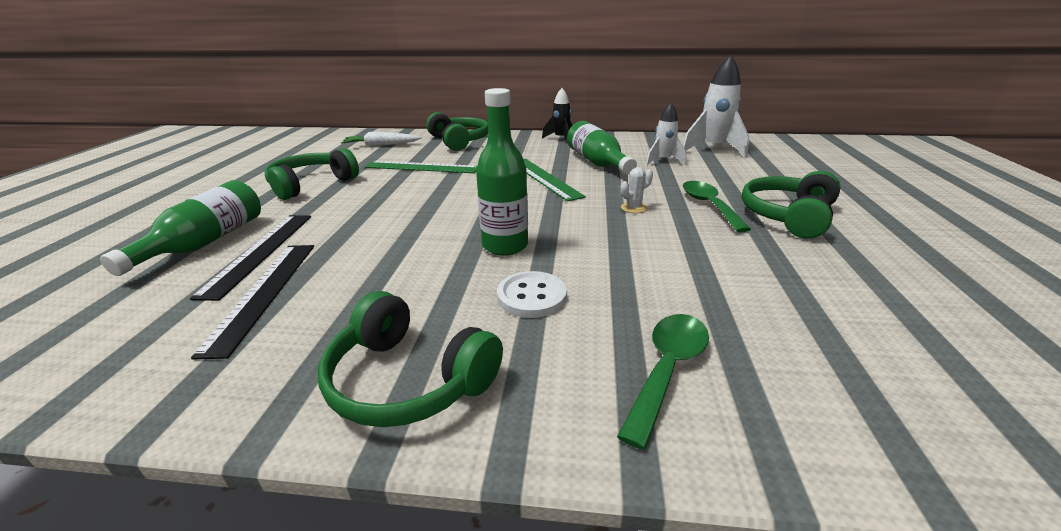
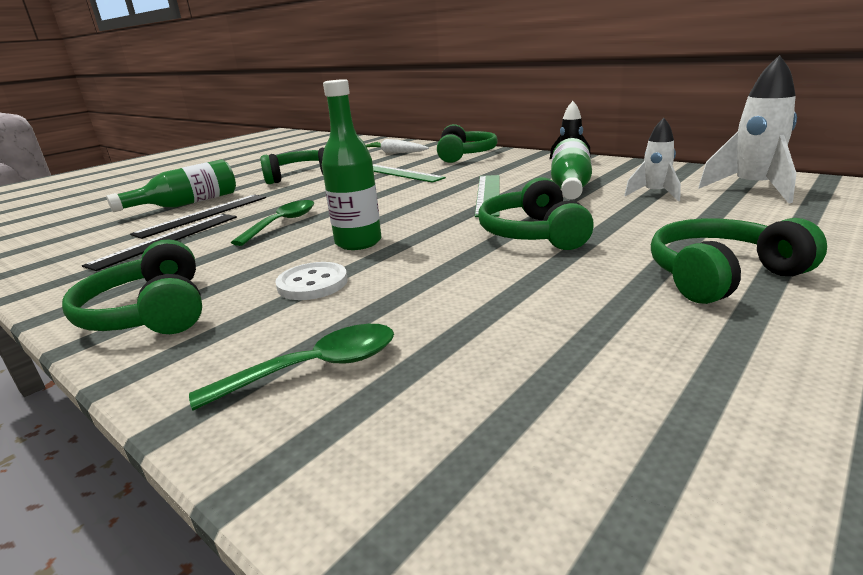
camera: 35 degrees right, 5 degrees down
white cactus [620,167,653,213] -> green headphones [478,177,594,250]
green spoon [683,181,751,233] -> green spoon moved to [231,200,314,246]

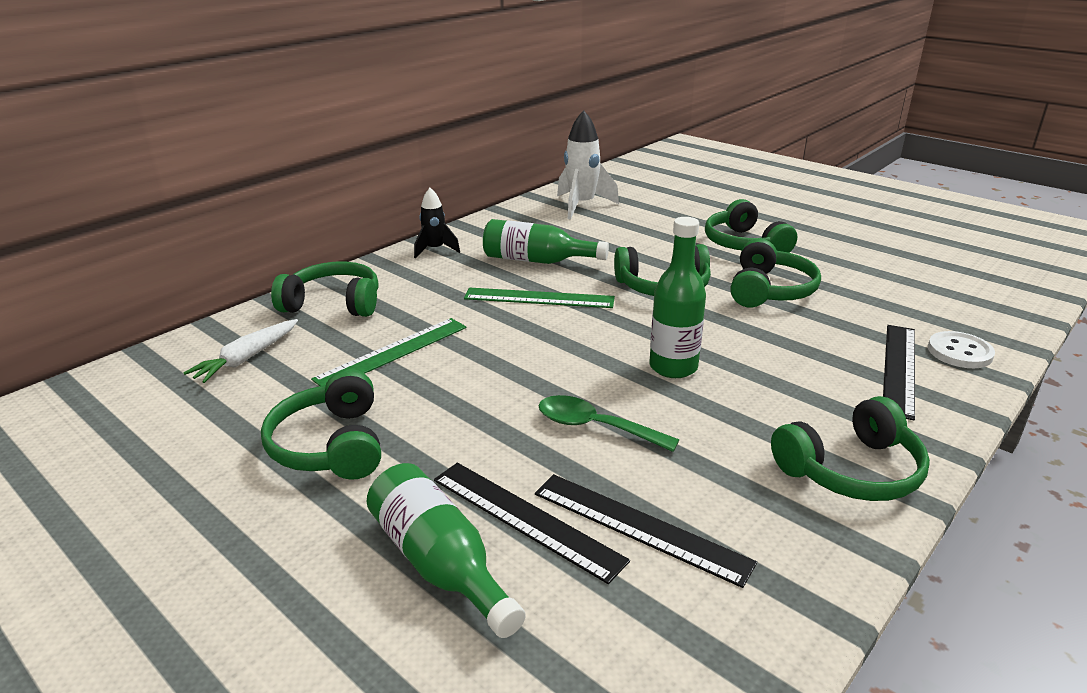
camera: 90 degrees left, 5 degrees up
green spoon [189,324,394,411] -> black ruler [883,325,915,420]
white button [275,262,348,300] -> white button moved to [928,331,995,368]
white rocket [624,118,681,201] -> none
none -> green headphones [730,239,821,308]

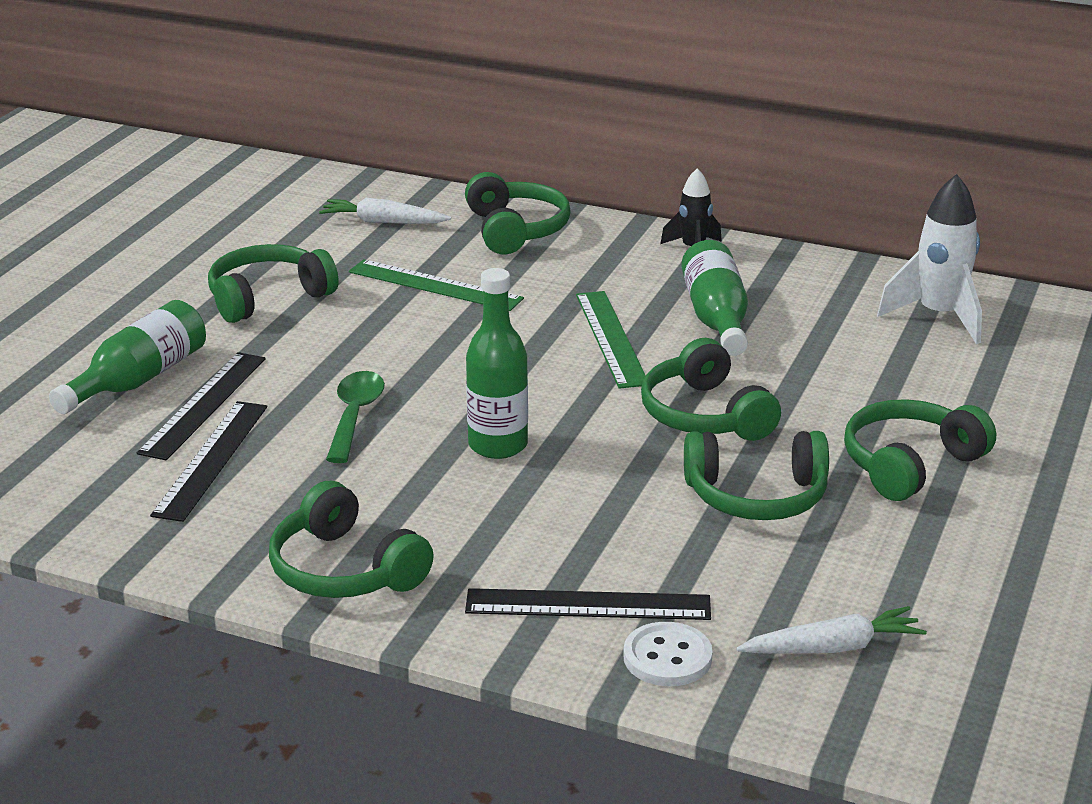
camera: 70 degrees right, 0 degrees up
none -> white carrot [736,606,927,654]

